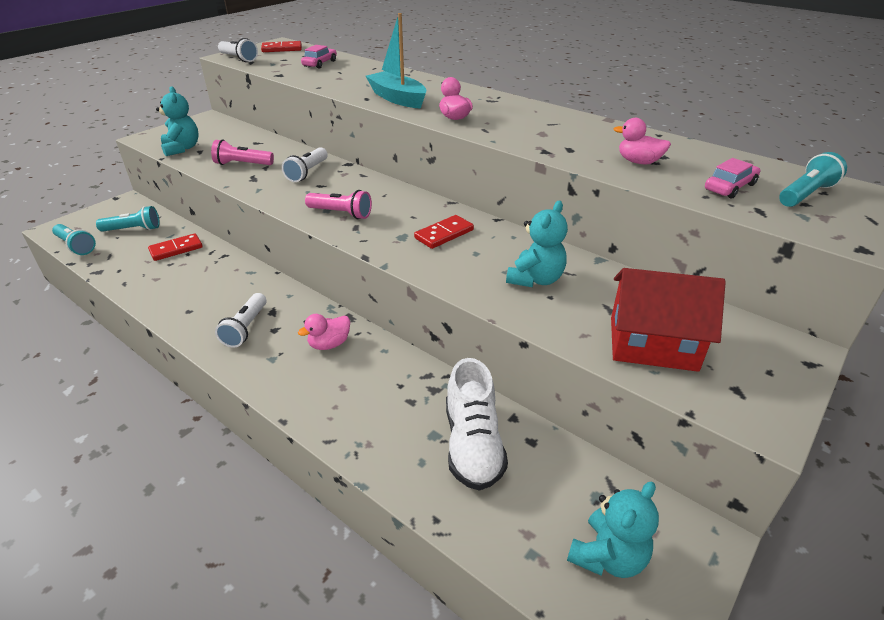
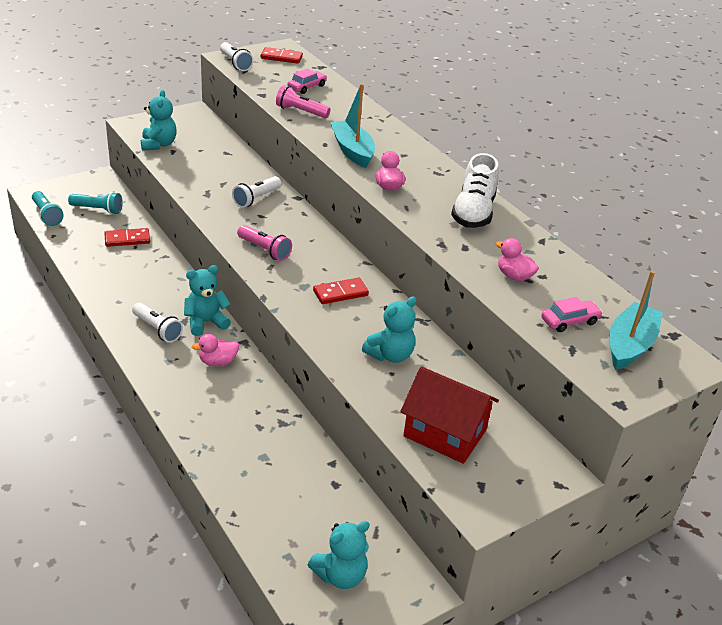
camera: 15 degrees right, 0 degrees up
pink flashlight [211,139,274,165] -> pink flashlight moved to [276,85,331,118]
white flashlight [215,293,266,348] -> white flashlight turned 75 degrees counterclockwise [132,303,183,343]
white shoe [446,358,508,491] -> white shoe moved to [451,153,499,228]
turquoise flashlight [779,152,847,207] -> turquoise boat [609,271,663,370]
none -> turquoise teddy bear [184,265,231,336]

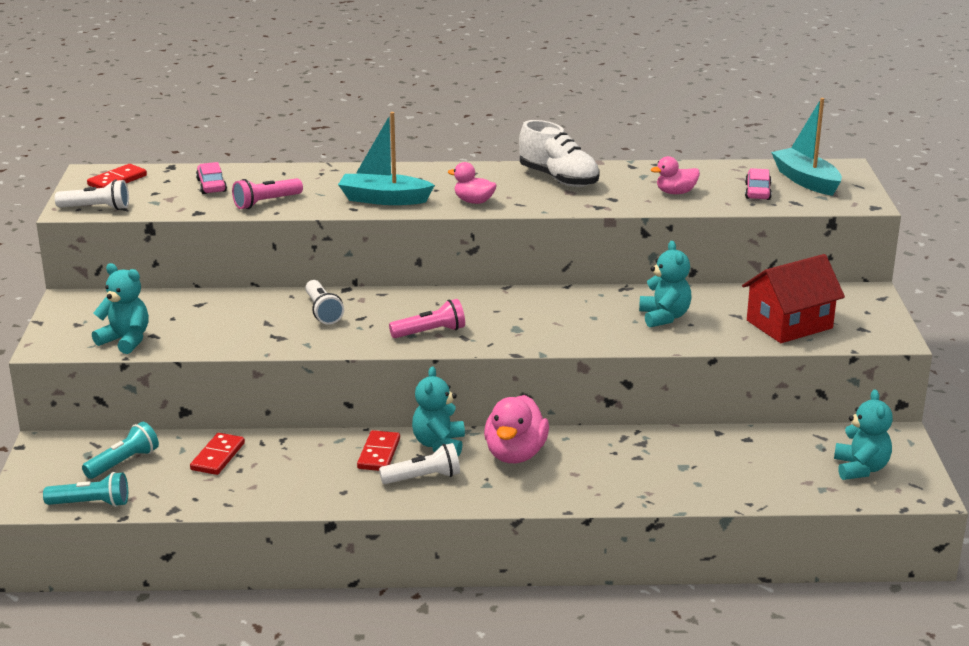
camera: 55 degrees left, 10 degrees down
pink duck [192,334,239,366] -> pink duck [484,395,549,463], size x1.71
red domino [313,278,369,304] -> red domino moved to [357,430,400,471]

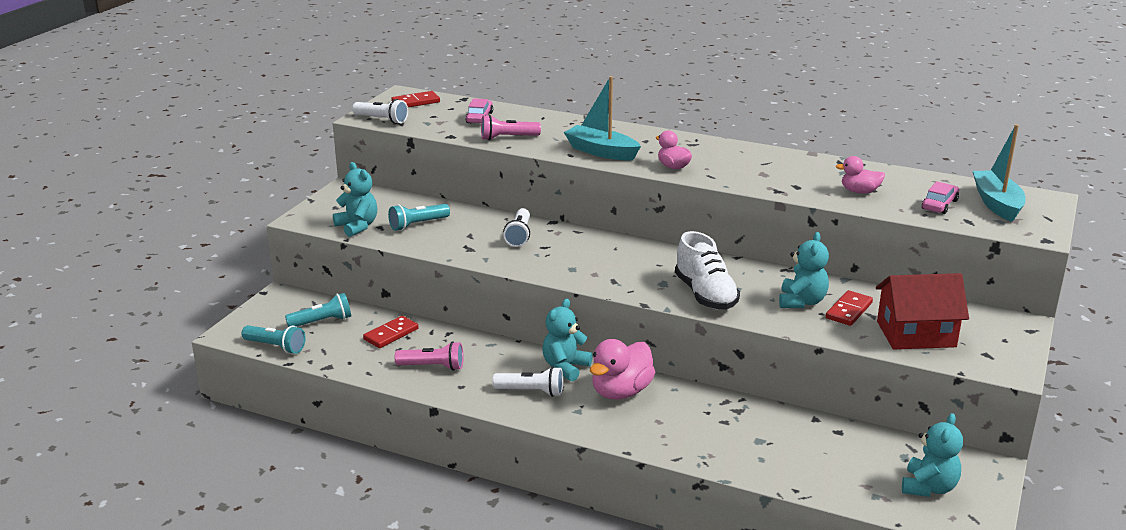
camera: 25 degrees right, 0 degrees up
red domino [357,430,400,471] -> red domino moved to [826,290,873,326]
pink flashlight [389,299,465,338] -> pink flashlight moved to [395,341,463,371]
white shoe [519,120,600,187] -> white shoe moved to [675,231,740,309]
none -> turquoise flashlight [388,204,450,231]

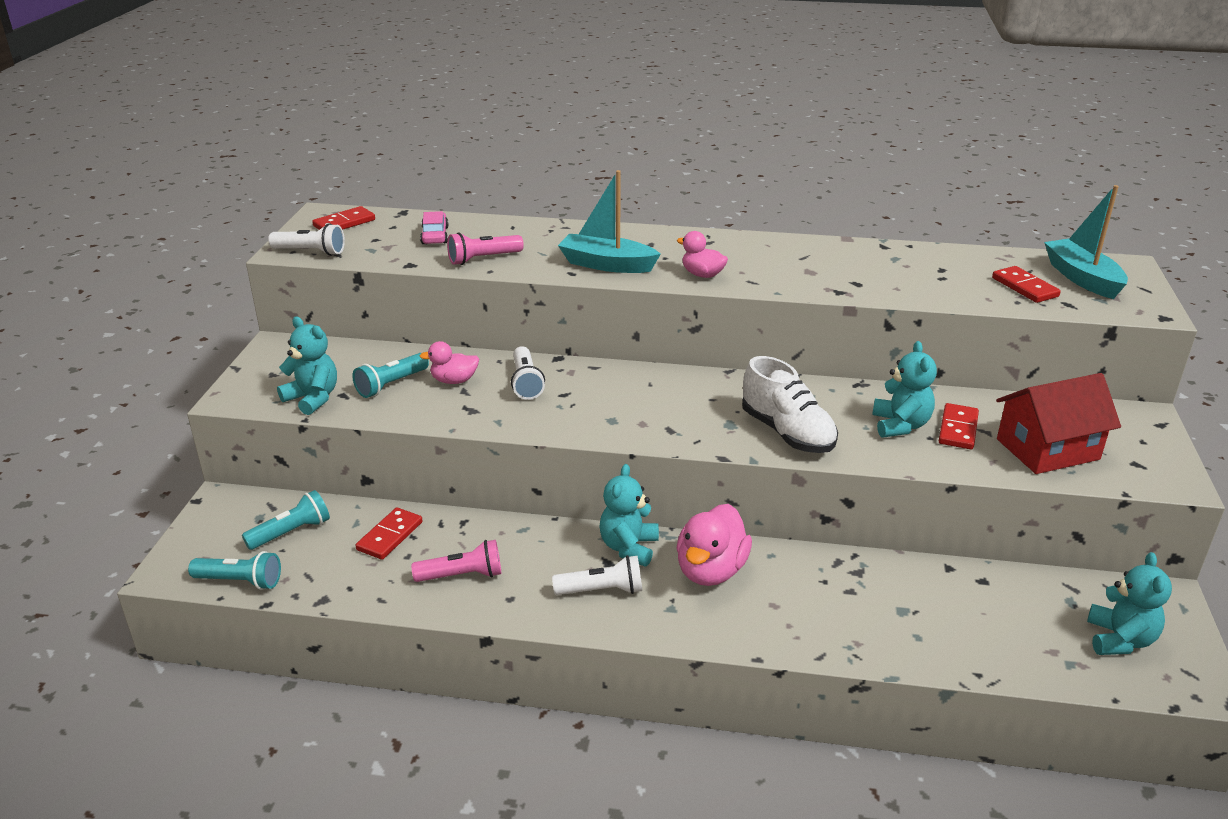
camera: 15 degrees left, 5 degrees up
pink duck [835,156,885,194] -> pink duck moved to [420,341,479,384]
pink car [922,181,959,214] -> red domino [992,266,1061,303]

